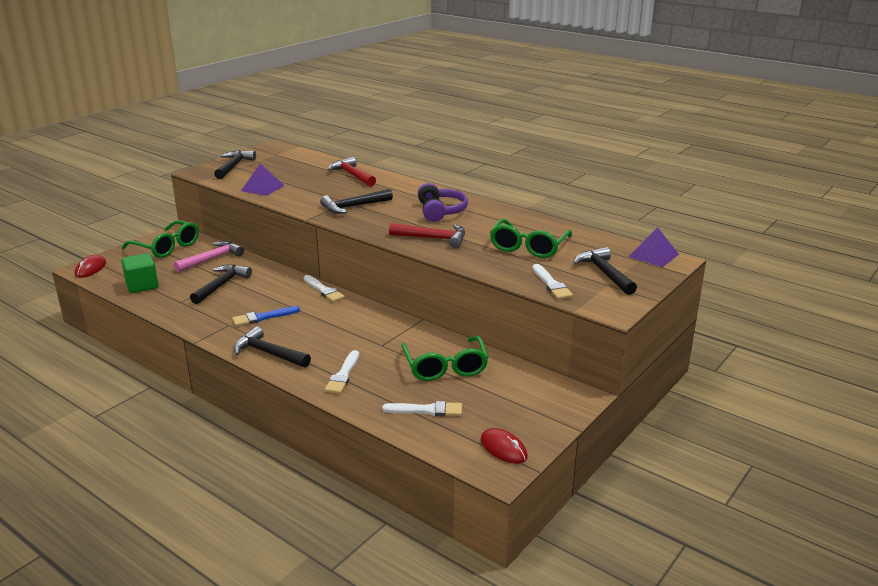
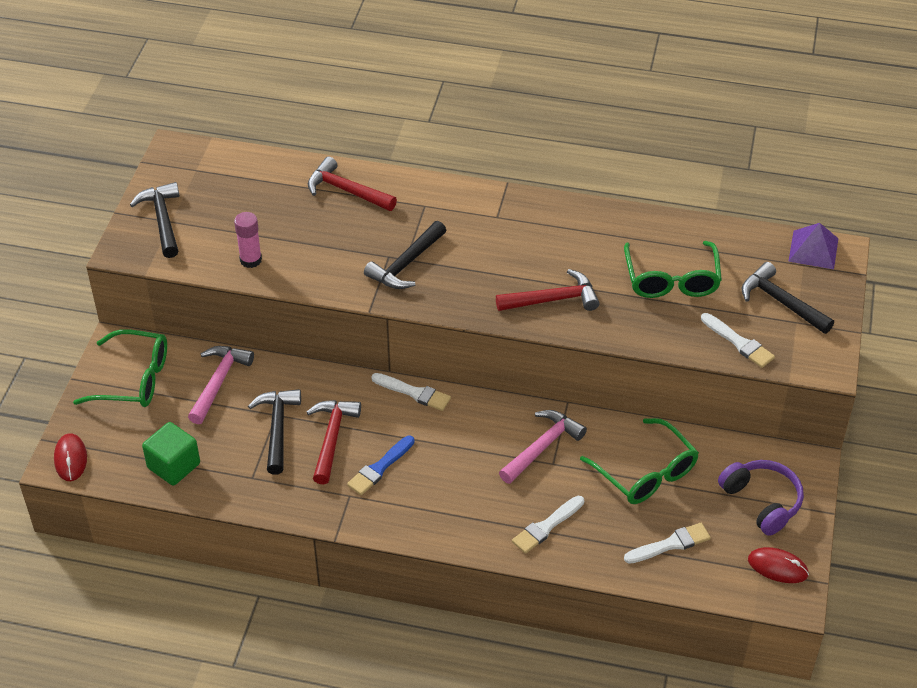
camera: 25 degrees left, 20 degrees up
black hammer [233,326,311,368] -> none
purple pyramid [241,164,285,196] -> pink glue stick [234,212,262,268]
white brush [325,350,359,394] -> white brush turned 60 degrees clockwise [512,496,584,554]
purple headphones [418,183,468,222] -> purple headphones moved to [718,460,804,536]
none -> red hammer [307,400,361,484]
none -> pink hammer [499,410,587,484]

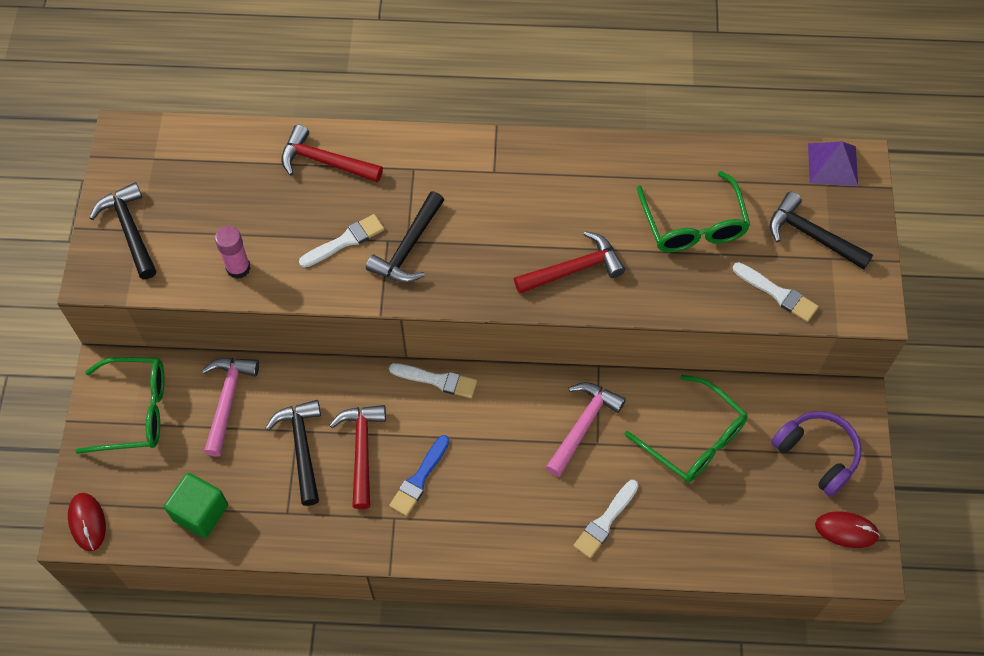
camera: 10 degrees left, 15 degrees up
white brush [624,523,711,564] -> white brush moved to [299,214,384,267]

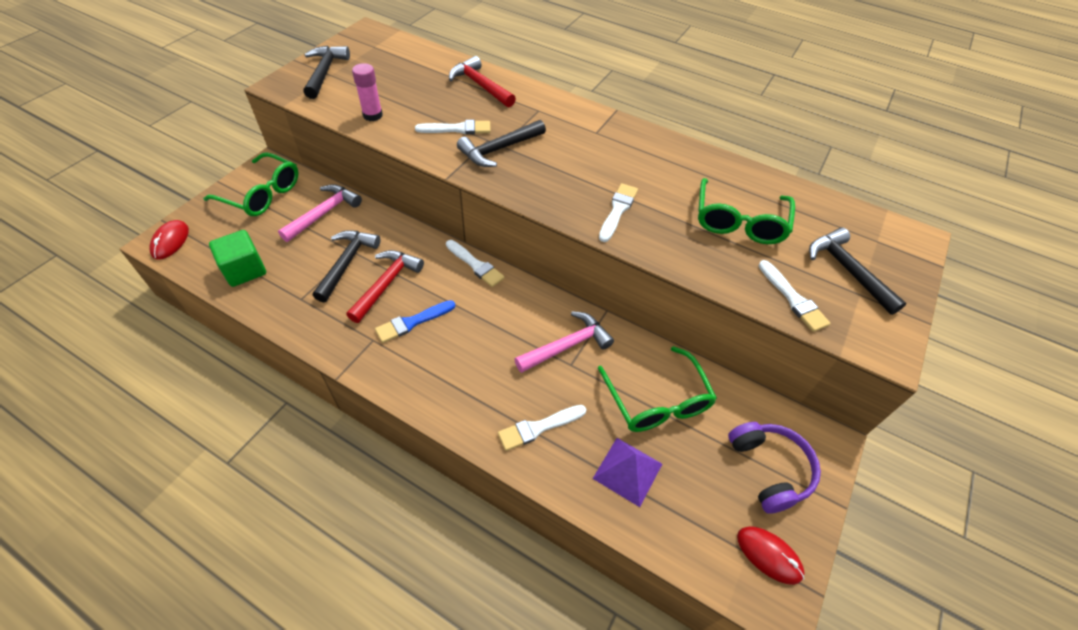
camera: 25 degrees right, 10 degrees down
red hammer [514,231,625,294] -> white brush [599,183,638,242]
purple pyramid [808,142,858,186] -> purple pyramid moved to [593,438,662,507]

